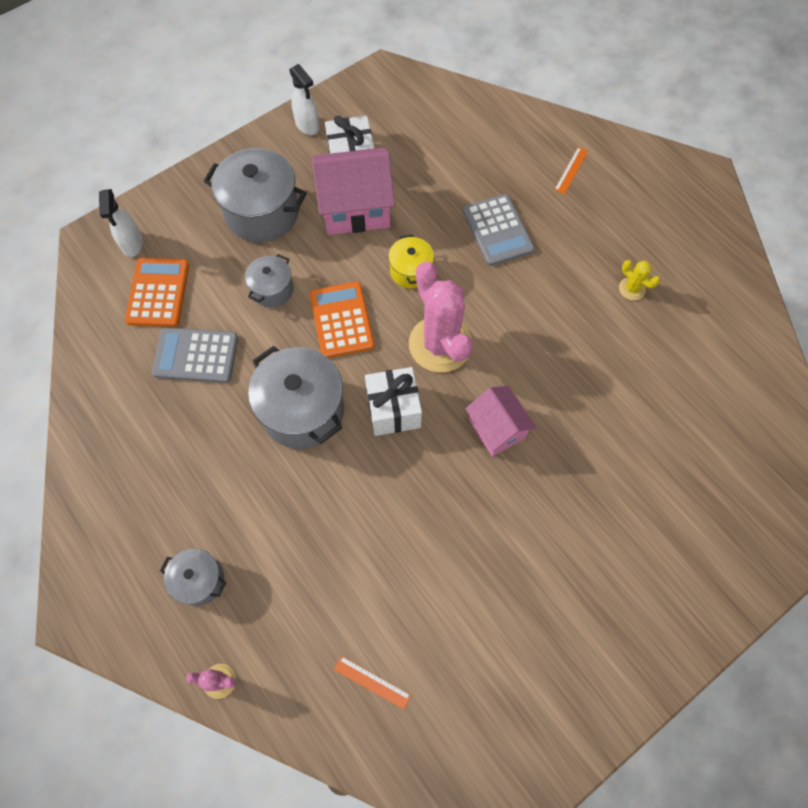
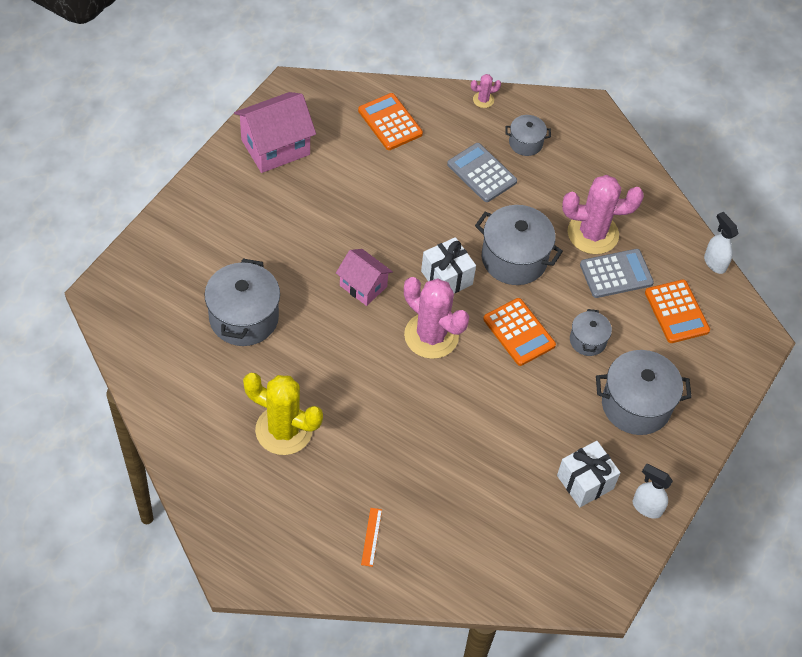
camera: 155 degrees right, 10 degrees down
white spray bottle [99,189,143,257] -> white spray bottle moved to [704,212,738,274]
pink house [312,148,395,235] -> pink house moved to [234,92,316,173]
orange ruler [334,656,411,709] -> orange calculator [358,93,423,150]
yellow pot [388,234,434,288] -> none
grey calculator [463,194,535,266] -> grey calculator moved to [447,143,517,202]
yellow cactus [619,260,660,300] -> yellow cactus [243,373,323,455], size x2.29
none -> grey pot [205,259,280,346]
none -> pink cactus [562,175,644,254]

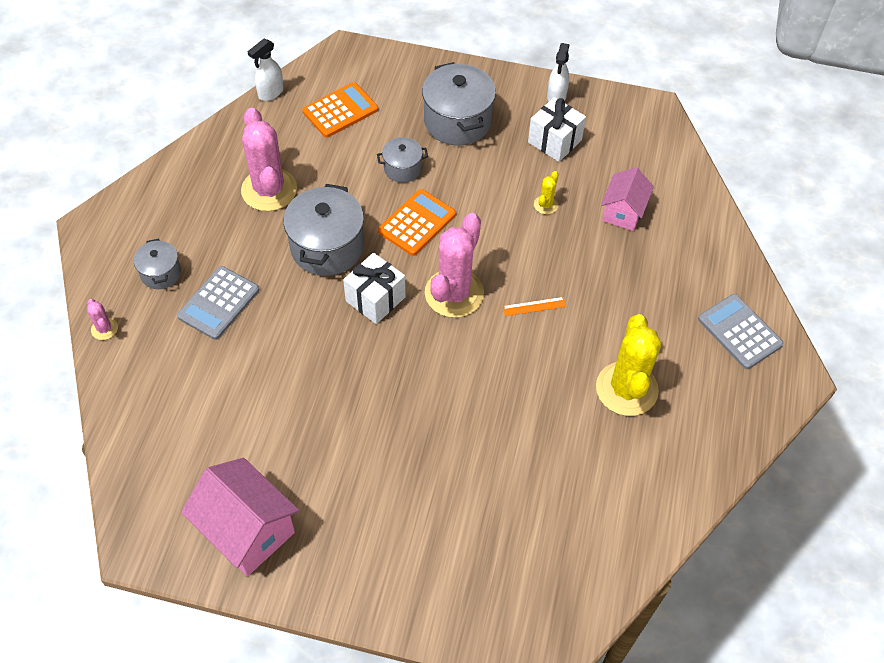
camera: 105 degrees left, 0 degrees up
grey pot [205,259,280,346] -> none
pink house [336,249,393,306] -> pink house moved to [601,167,654,231]
orange calculator [358,93,423,150] -> none
orange ruler [361,508,382,567] -> orange ruler moved to [503,297,567,316]
grey calculator [580,249,654,298] -> grey calculator moved to [698,294,784,369]
none -> yellow cactus [534,171,559,214]

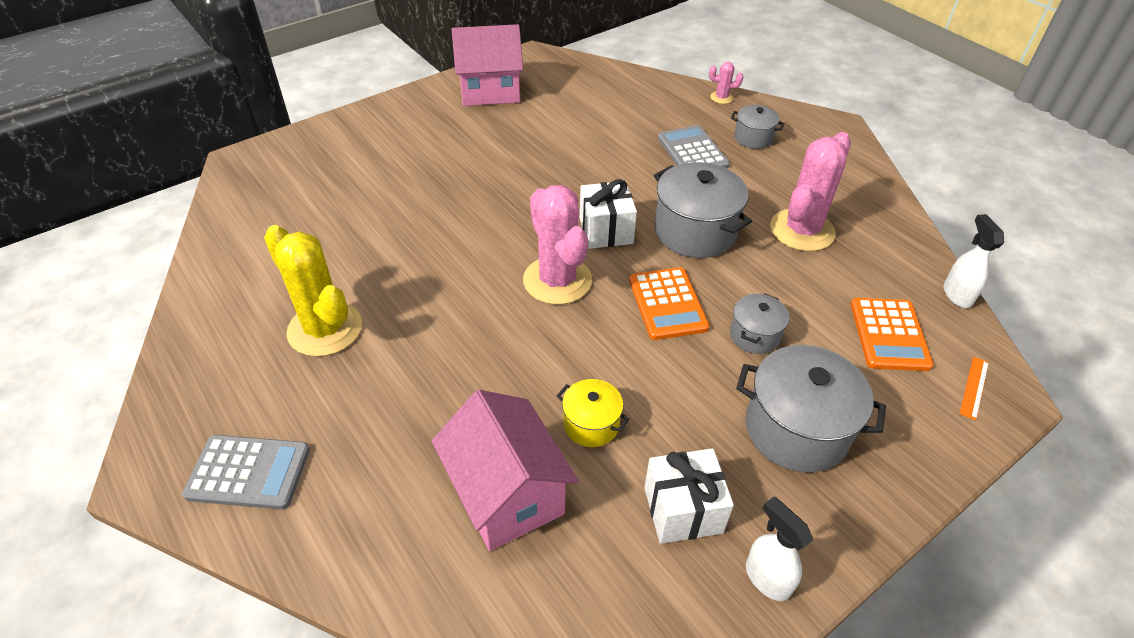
camera: 130 degrees right, 10 degrees down
pink cactus [241,108,297,211] -> pink cactus turned 75 degrees counterclockwise [770,132,851,251]
orange ruler [503,297,567,316] -> orange ruler moved to [960,357,989,420]
yellow cactus [534,171,559,214] -> yellow pot [557,379,629,447]
pink house [601,167,654,231] -> pink house [432,390,579,551], size x1.59

